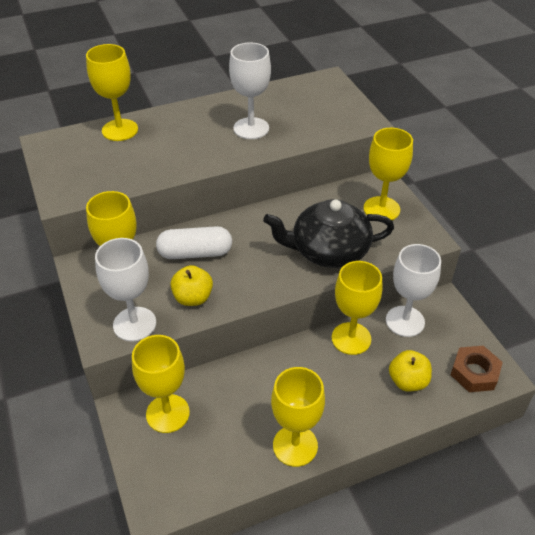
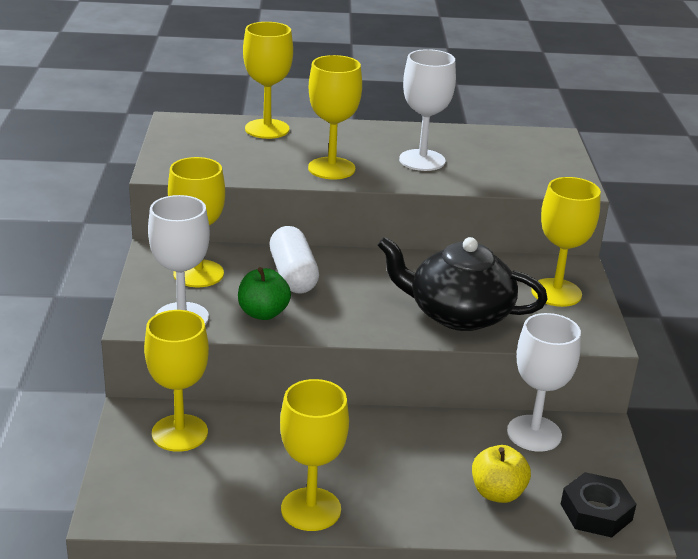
camera: 20 degrees right, 15 degrees down
white capsule [156,226,232,259] -> white capsule turned 60 degrees clockwise [270,226,319,294]
yellow apple [170,265,213,306] -> green apple [238,267,291,320]
yellow goblet [332,261,382,355] -> yellow goblet moved to [308,55,362,179]
brown nut [451,346,503,392] -> black nut [561,472,637,538]

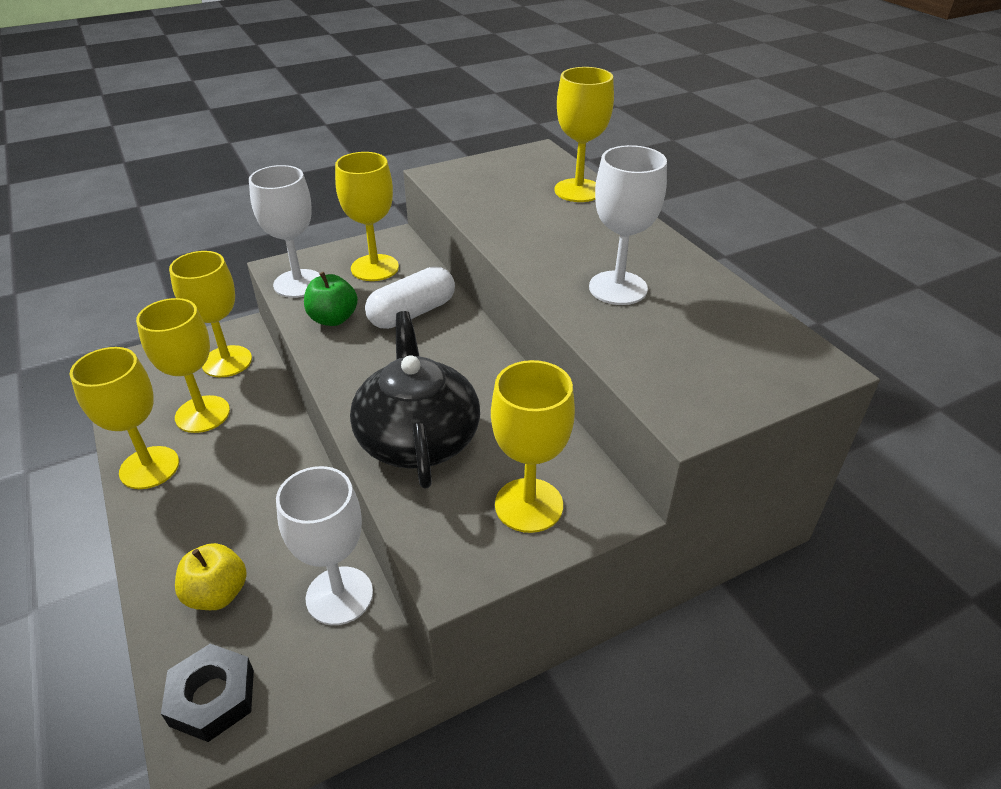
camera: 65 degrees right, 10 degrees up
yellow goblet [308,55,362,179] -> yellow goblet moved to [136,298,230,433]

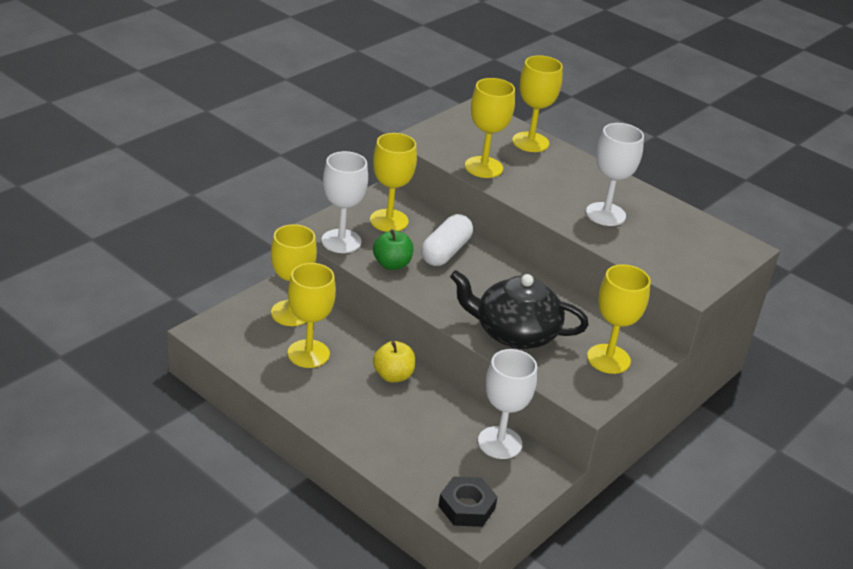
camera: 25 degrees left, 5 degrees down
yellow goblet [69,347,179,489] -> yellow goblet moved to [465,78,515,178]
yellow apple [175,543,247,610] -> yellow apple moved to [373,341,415,382]
black teapot [350,311,480,489] -> black teapot turned 45 degrees counterclockwise [450,270,589,349]

